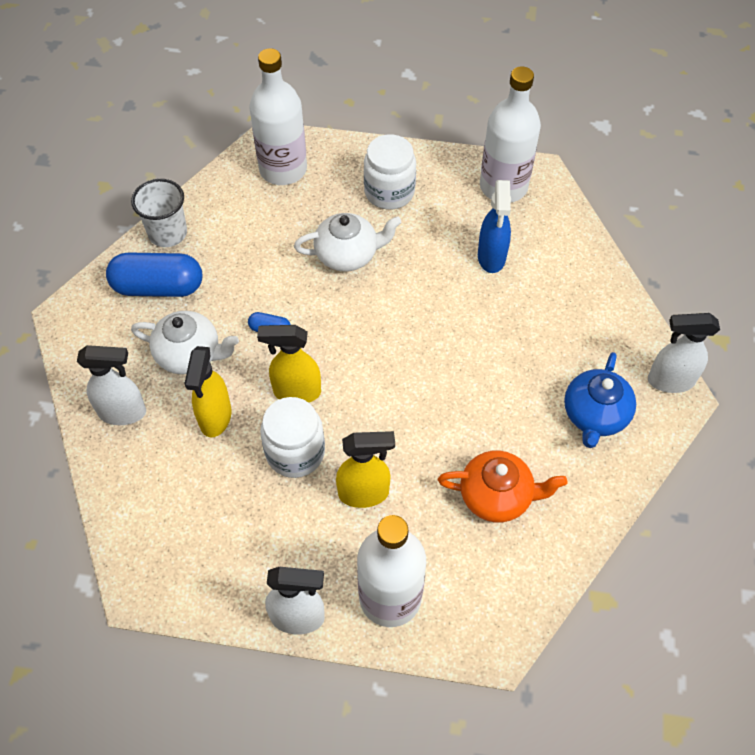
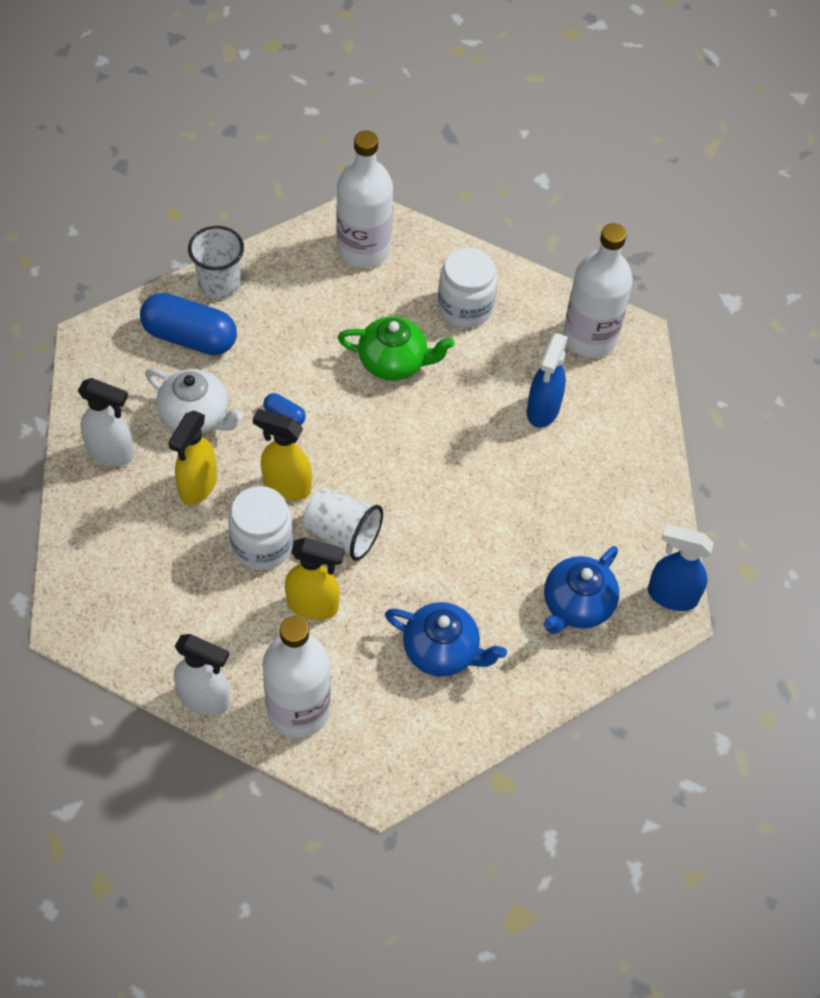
camera: 15 degrees right, 0 degrees up
white teapot [294,213,402,272] -> green teapot [338,316,455,380]
orange teapot [438,450,567,523] -> blue teapot [385,602,507,677]
white spray bottle [648,313,720,393] -> blue spray bottle [648,524,714,611]
none -> white cup [304,488,383,561]

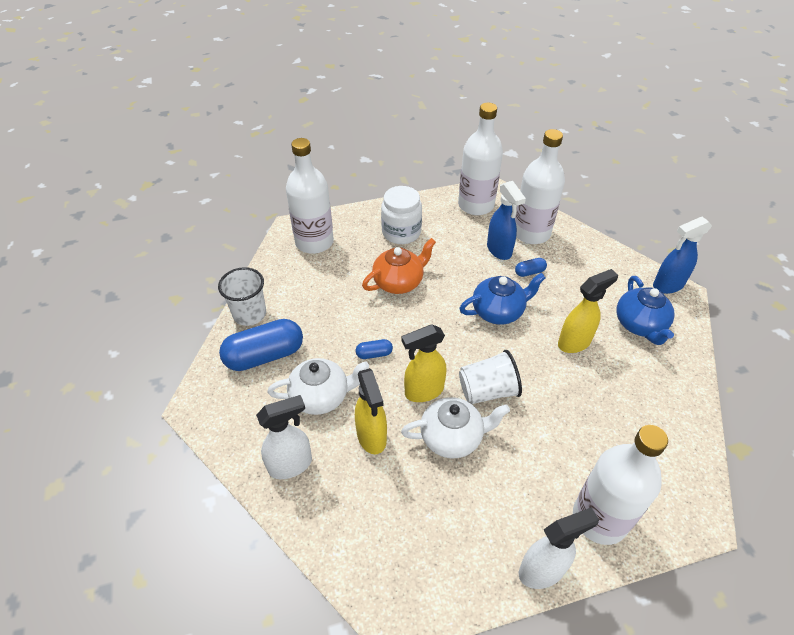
camera: 40 degrees left, 10 degrees down
white jar [228,486,293,570] -> white teapot [401,397,510,458]
yellow spray bottle [285,537,344,620] -> yellow spray bottle moved to [558,269,618,353]
green teapot [338,316,455,380] -> orange teapot [362,238,436,294]
blue teapot [385,602,507,677] -> blue teapot moved to [459,273,546,325]
none -> white bottle [515,129,565,244]
none -> blue capsule [515,258,547,277]

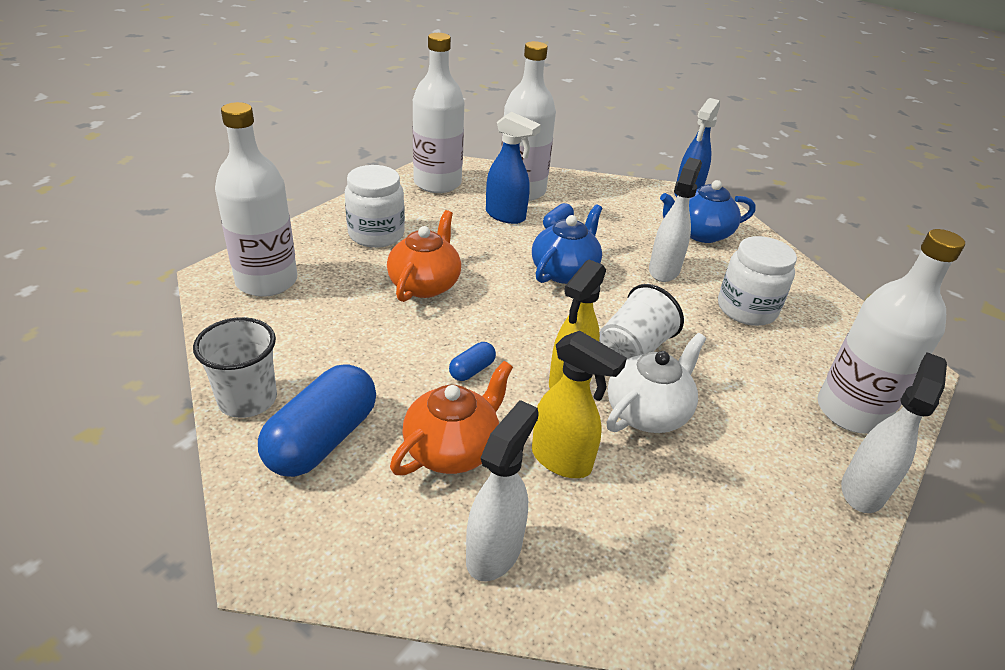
camera: 40 degrees left, 10 degrees down
white teapot [267,358,369,415] -> orange teapot [390,361,513,475]
yellow spray bottle [558,269,618,353] -> white spray bottle [649,157,702,282]
blue teapot [617,276,674,345] -> blue teapot turned 120 degrees clockwise [660,180,756,243]
none -> white jar [718,236,797,326]

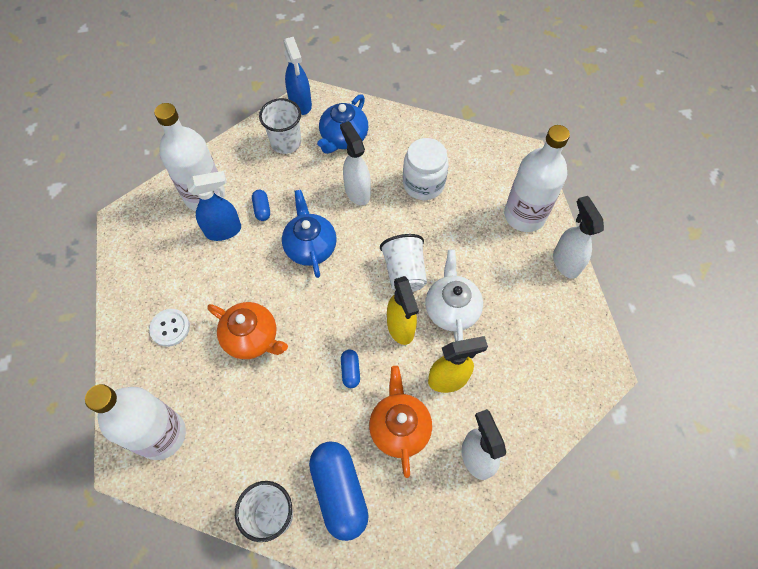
camera: 45 degrees left, 25 degrees up
white jar [345,165,405,248] -> white button [149,309,190,347]
orange teapot [387,210,461,302] -> orange teapot turned 150 degrees clockwise [207,302,288,359]
white bottle [413,33,465,193] -> none
none -> white cup [259,98,301,154]

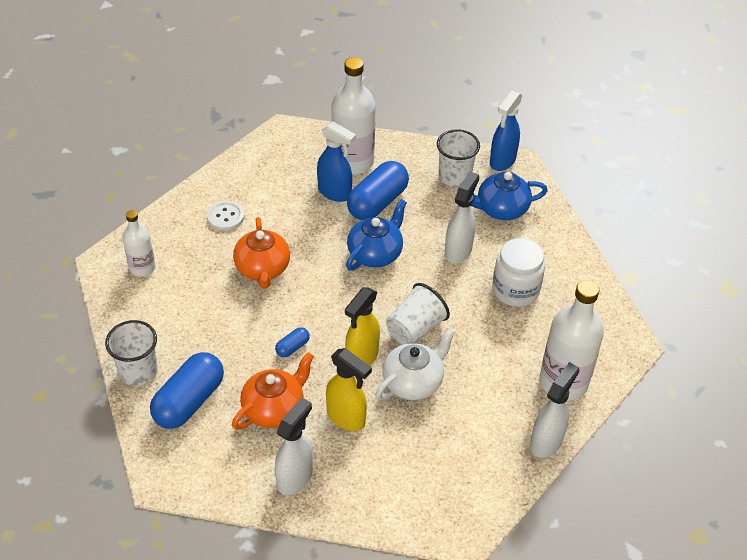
camera: 50 degrees right, 15 degrees down
white bottle [85,384,186,460] -> white bottle [122,210,155,277], size x0.57
blue capsule [252,190,270,221] -> blue capsule [347,161,409,220], size x2.20

